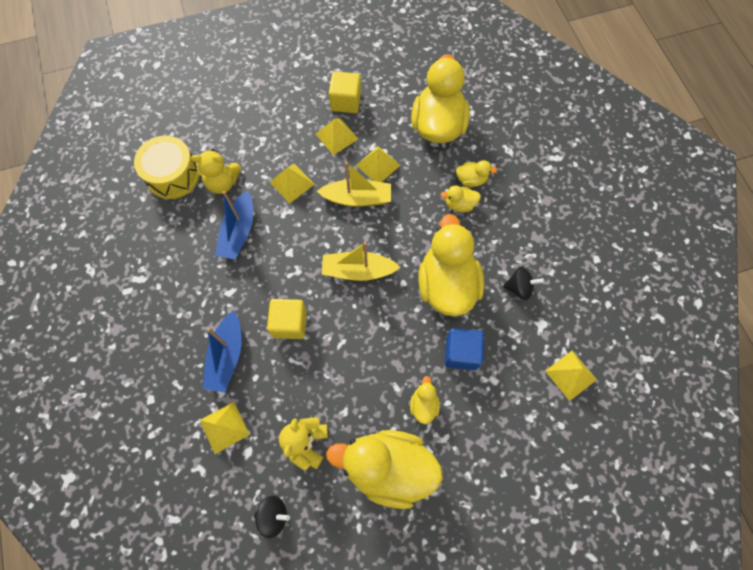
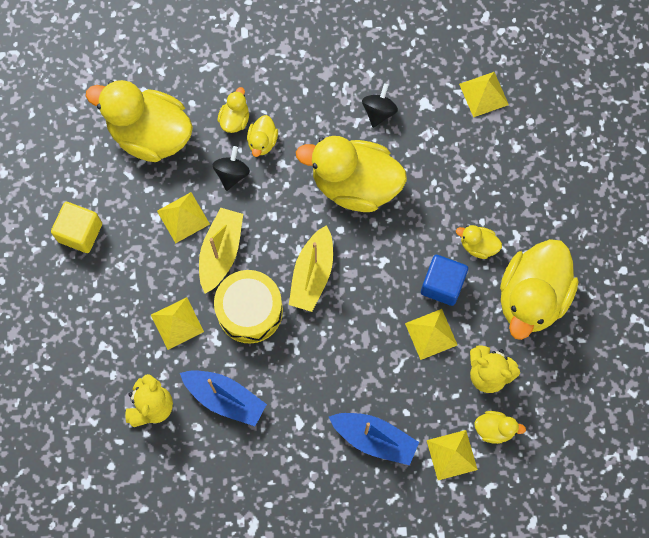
camera: 75 degrees left, 5 degrees up
yellow drum [134,136,199,199] -> yellow drum moved to [214,270,283,344]
black spinning top [254,496,290,538] -> black spinning top moved to [212,146,250,191]
yellow cube [267,299,307,339] -> none
yellow pyramid [316,118,358,155] -> yellow pyramid moved to [405,309,458,360]
blue cube [445,328,484,370] -> blue cube moved to [421,255,468,306]
none -> yellow duck [474,411,526,444]

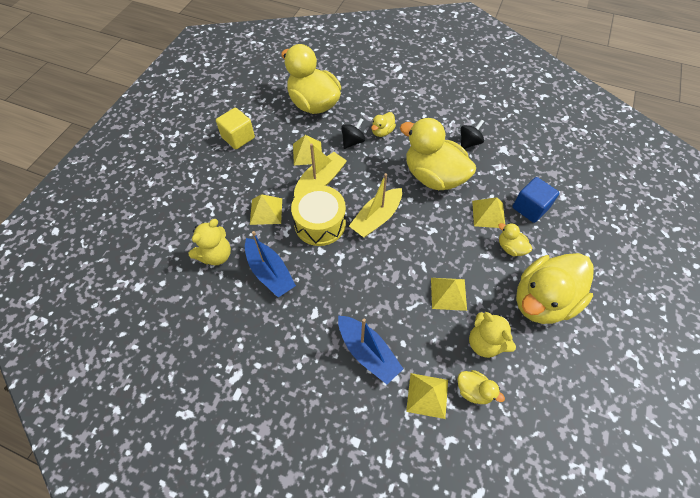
camera: 25 degrees right, 15 degrees down
yellow duck [217,87,249,133] -> none
blue cube [421,255,468,306] -> blue cube moved to [512,177,559,223]
yellow pyramid [459,72,509,117] -> yellow pyramid moved to [472,197,505,228]

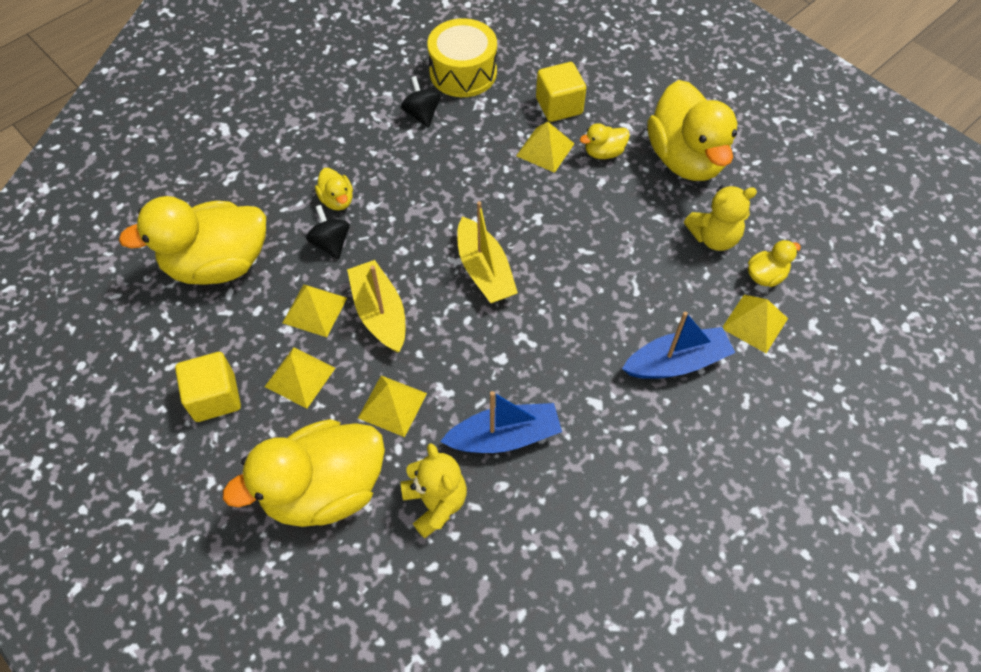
camera: 65 degrees left, 0 degrees up
yellow drum [291,185,346,246] -> yellow drum moved to [427,18,497,97]
yellow duck [400,118,476,190] -> yellow duck moved to [223,419,385,527]
yellow pyramid [431,278,467,311] -> yellow pyramid moved to [265,347,335,409]
blue cube [512,177,559,223] -> yellow cube [536,62,586,122]

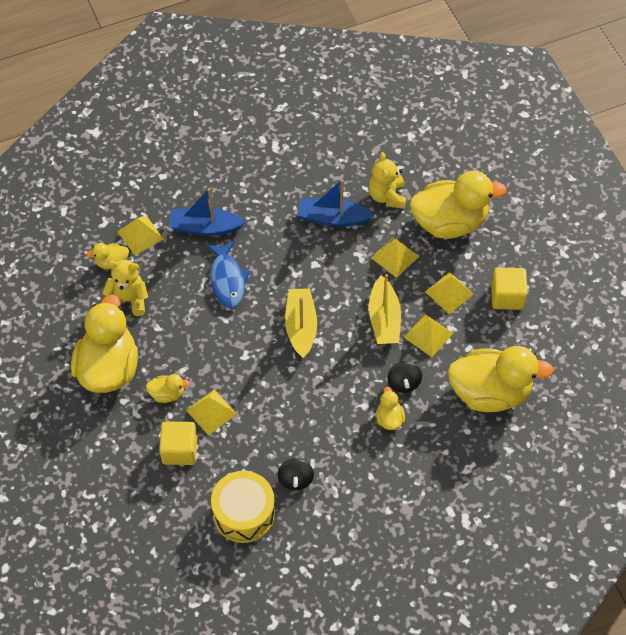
camera: 160 degrees left, 0 degrees up
none -> blue fish [206,240,250,308]

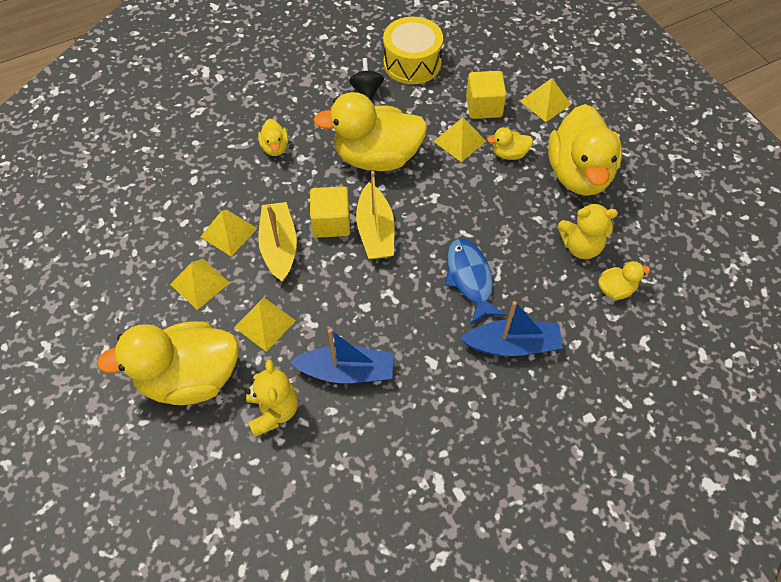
camera: 175 degrees right, 0 degrees up
yellow pyramid [118,216,164,255] -> yellow pyramid moved to [520,78,572,122]
black spinning top [387,361,422,393] -> none
yellow duck [448,346,554,412] -> yellow duck moved to [313,92,428,171]
yellow cube [491,268,528,310] -> yellow cube moved to [310,186,350,238]

